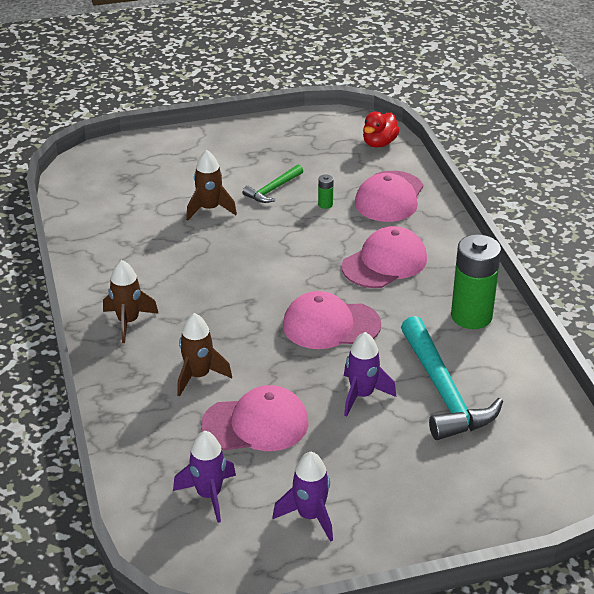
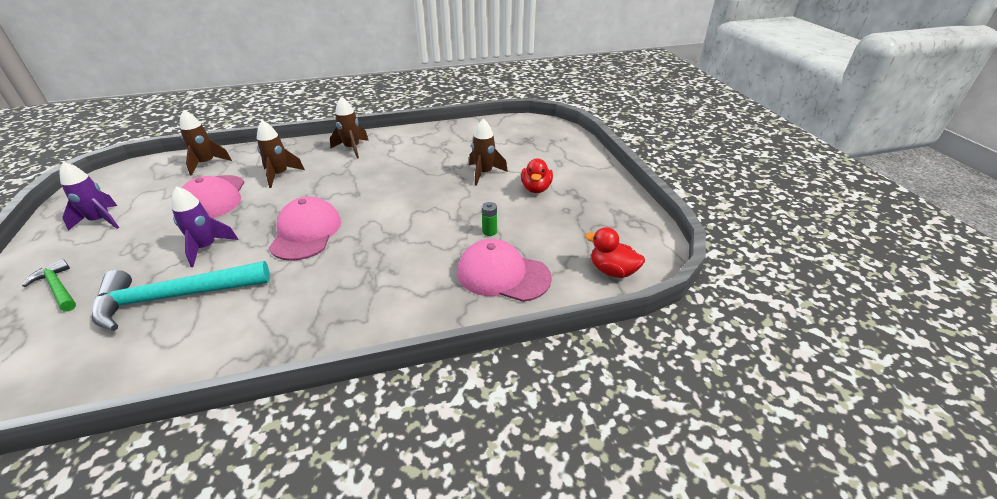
camera: 90 degrees right, 0 degrees up
purple rocket [173,431,236,523] -> none
green hammer [243,165,303,203] -> green hammer moved to [22,259,76,311]
pink cap [342,226,427,288] -> none
green battery [451,234,501,329] -> none
none -> brown rocket [180,110,232,175]
none -> red duck [521,158,553,193]

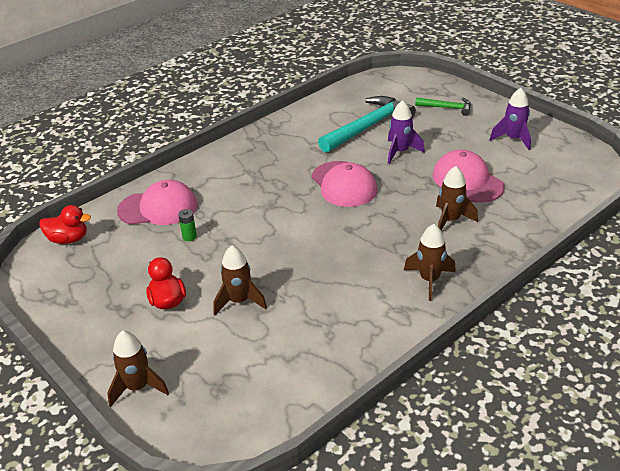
camera: 155 degrees right, 0 degrees up
brown rocket [180,110,232,175] -> brown rocket moved to [107,331,169,407]

